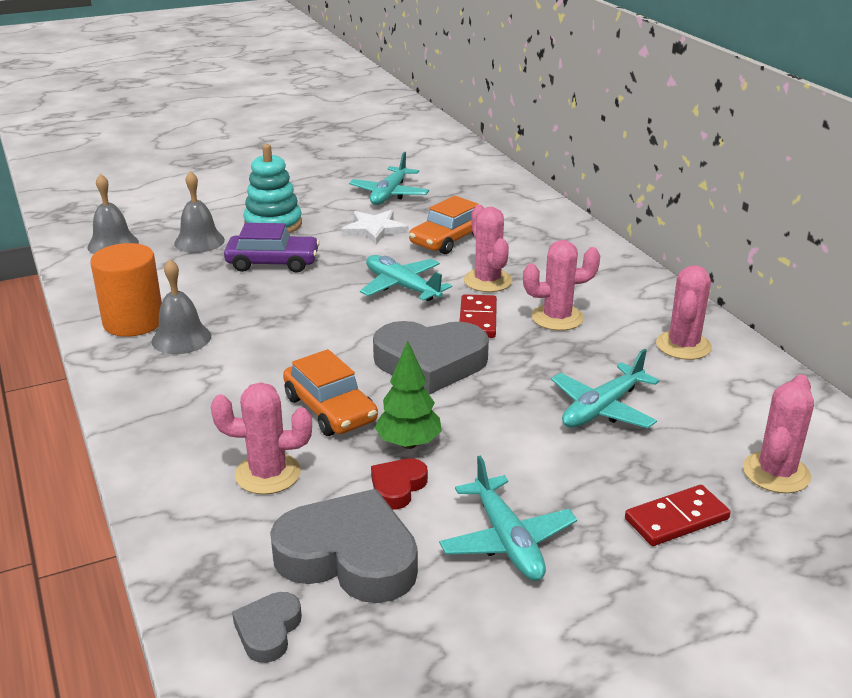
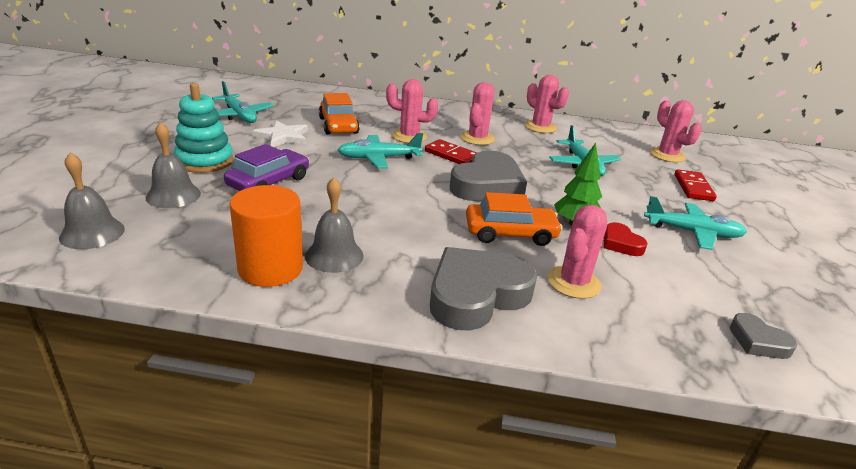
camera: 60 degrees left, 0 degrees up
grey heart [270,489,418,603] -> grey heart moved to [430,247,537,331]

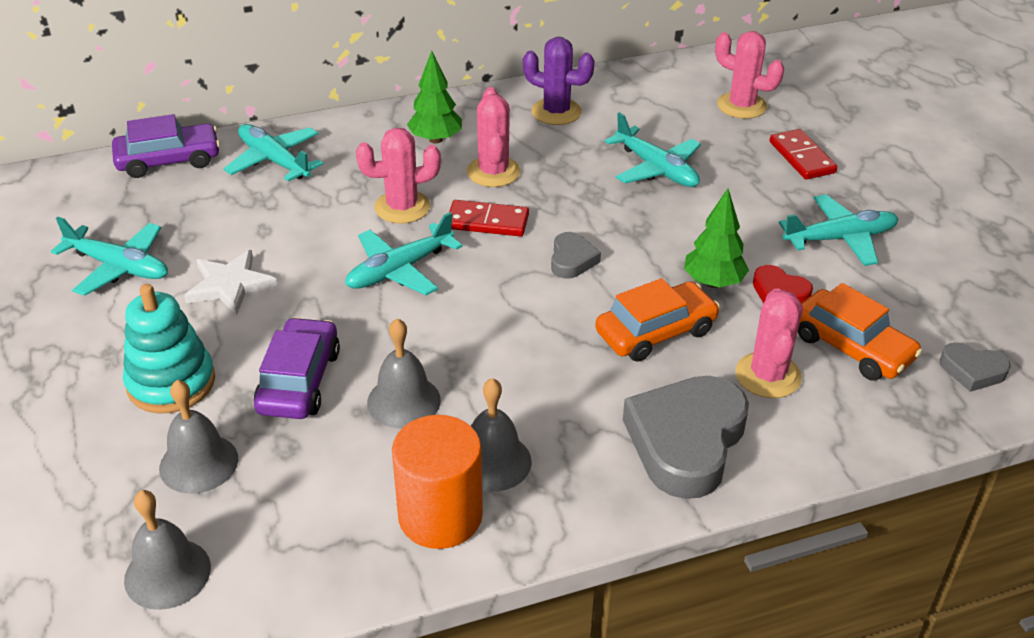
camera: 25 degrees left, 10 degrees up
orange car [319,93,360,135] -> orange car moved to [798,283,922,381]
grey heart [450,151,527,201] -> grey heart [551,232,601,279], size x0.48
pink cactus [525,75,569,133] -> purple cactus [523,37,595,125]
none -> purple car [112,114,220,178]
none -> turquoise plane [223,124,323,182]
none -> grey bell [367,318,441,429]
none -> green tree [407,51,462,144]

